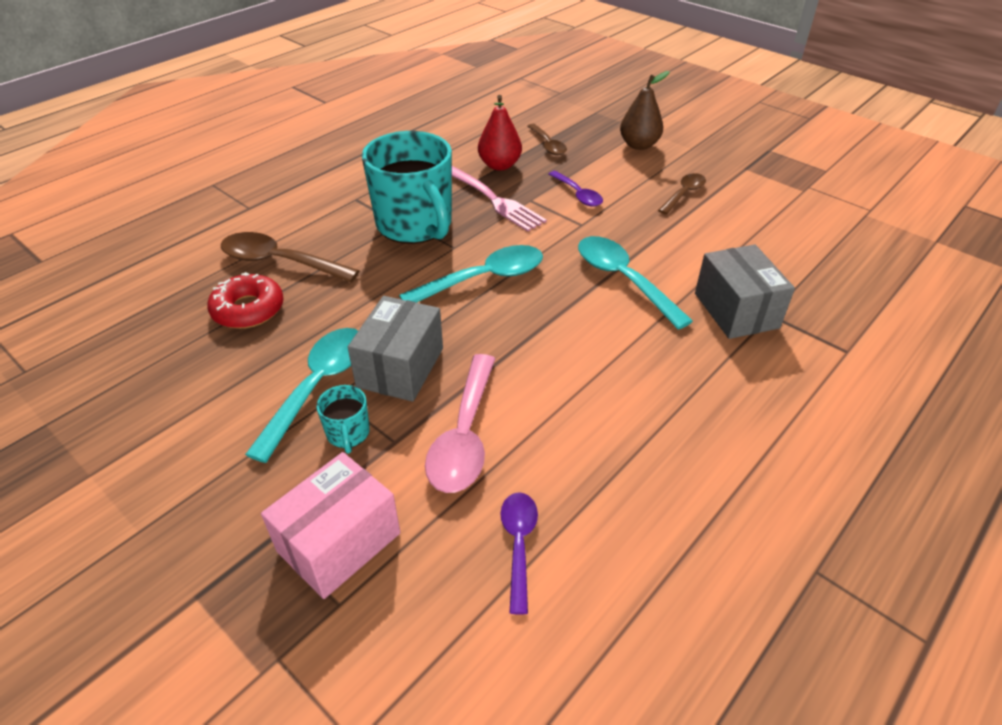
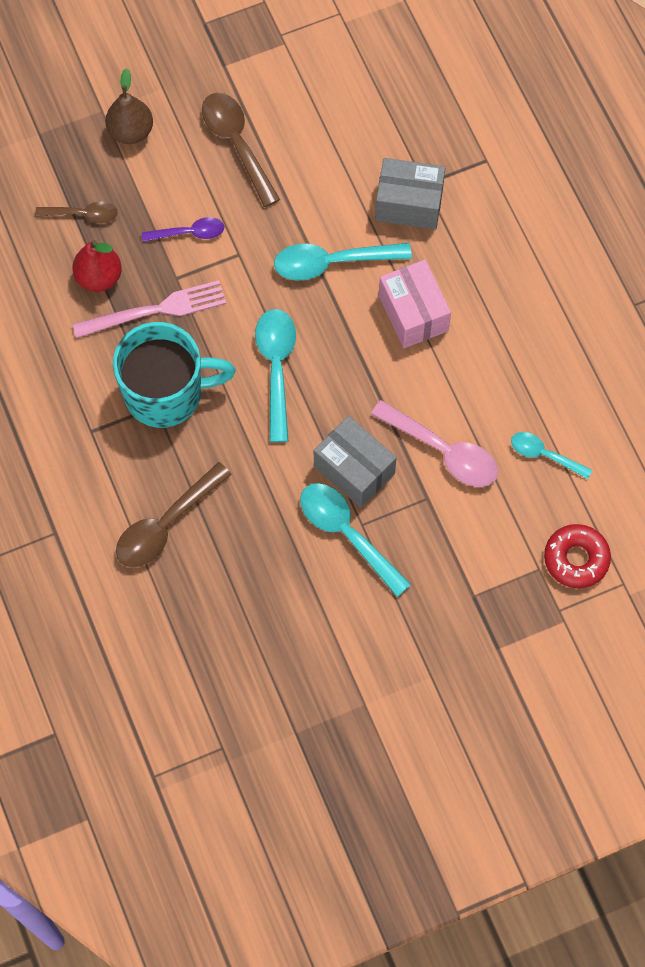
camera: 65 degrees left, 25 degrees up
red donut [207,272,284,329] -> red donut moved to [544,524,611,589]
pink box [261,452,400,599] -> pink box moved to [379,260,451,348]
turquoise mug [316,385,370,453] -> none
purple spoon [501,492,538,615] -> turquoise spoon [511,432,592,479]
brown spoon [658,173,706,215] -> brown spoon [202,93,280,207], size x1.66

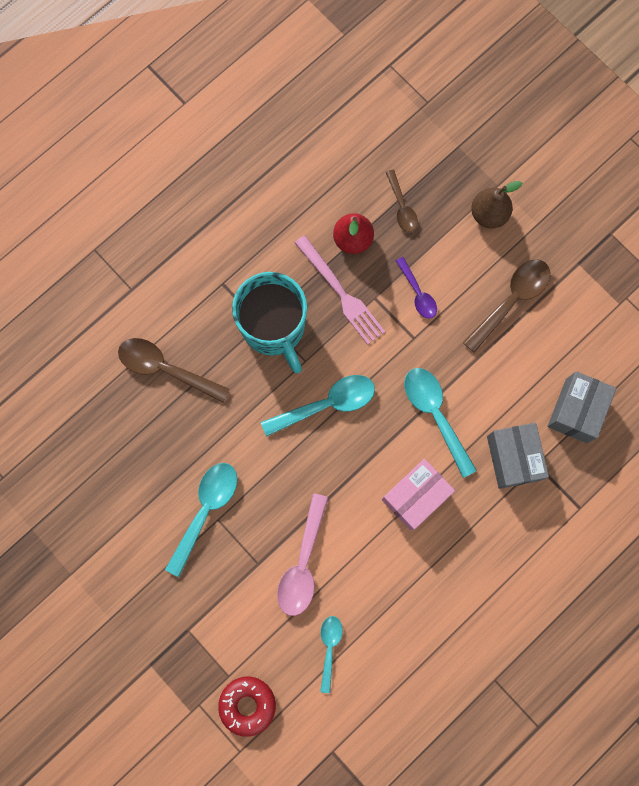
camera: 70 degrees right, 10 degrees up
grey box [314,416,397,508] -> grey box moved to [548,371,616,443]

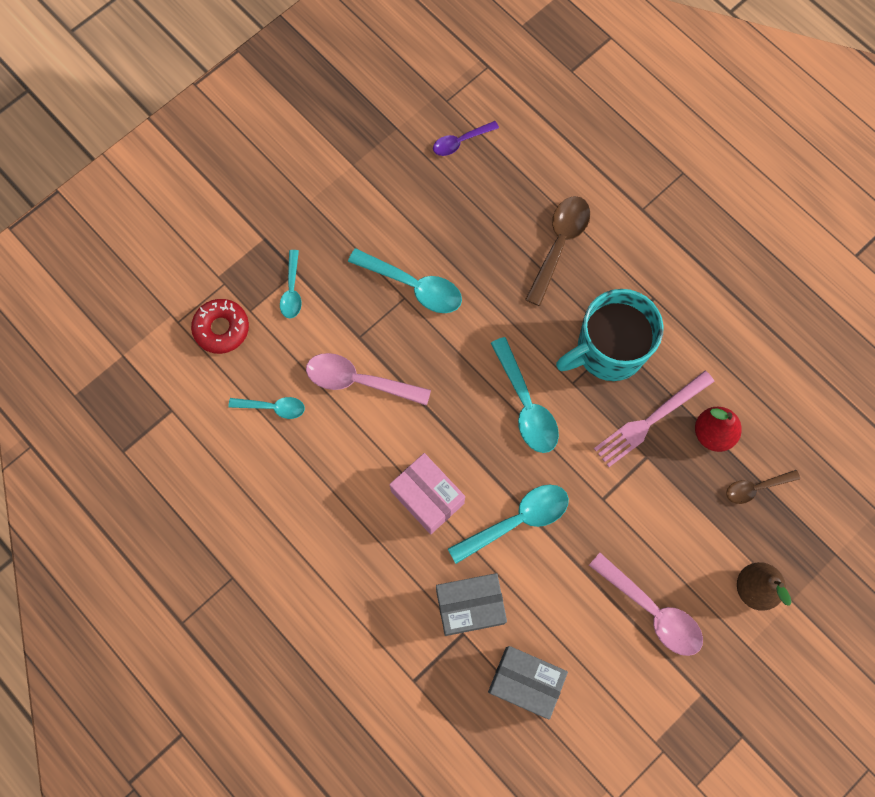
camera: 90 degrees right, 5 degrees down
purple spoon [396,257,437,319] -> purple spoon moved to [433,121,499,156]
brown spoon [463,259,550,353] -> pink spoon [589,553,703,656]
none -> turquoise spoon [280,250,302,319]

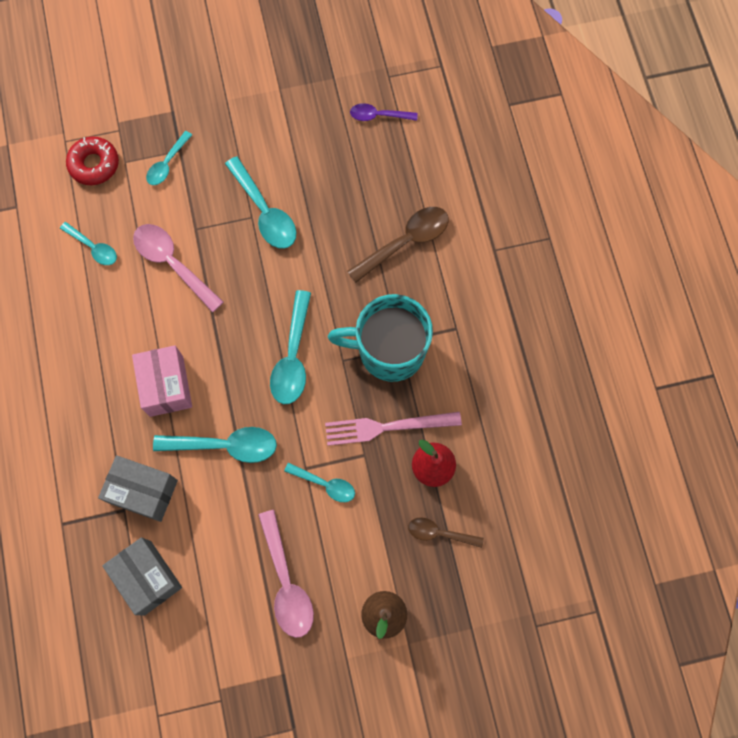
camera: 30 degrees right, 0 degrees up
none -> turquoise spoon [284,463,355,502]

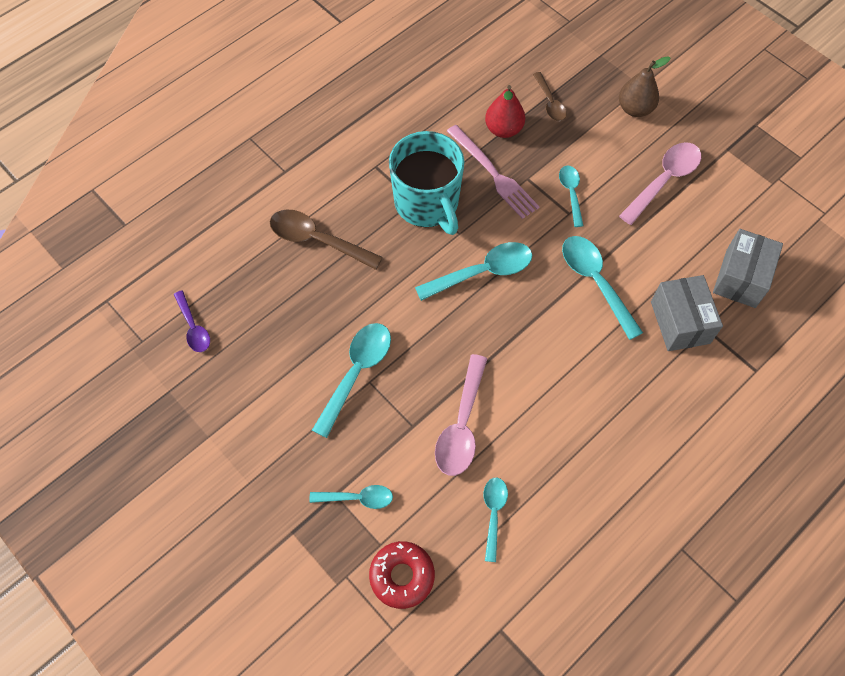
camera: 120 degrees left, 10 degrees down
pink box [132,345,192,417] -> none

